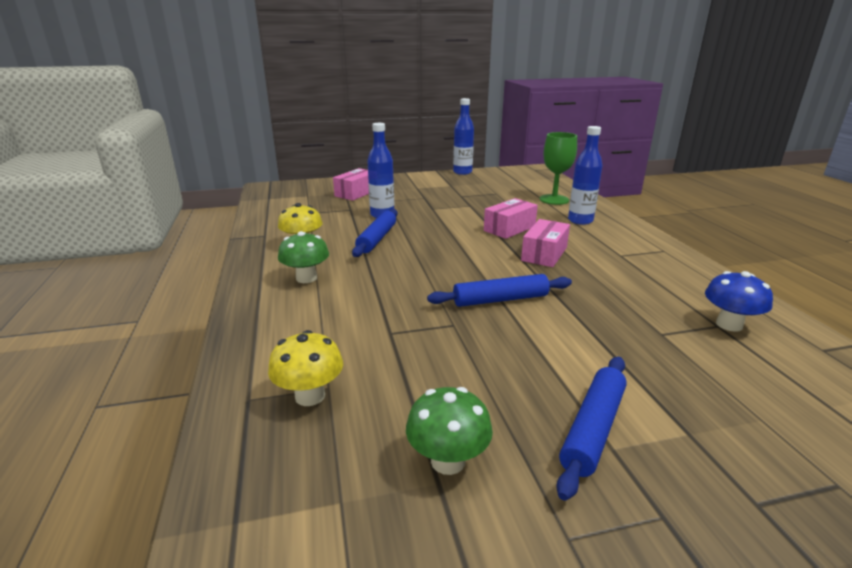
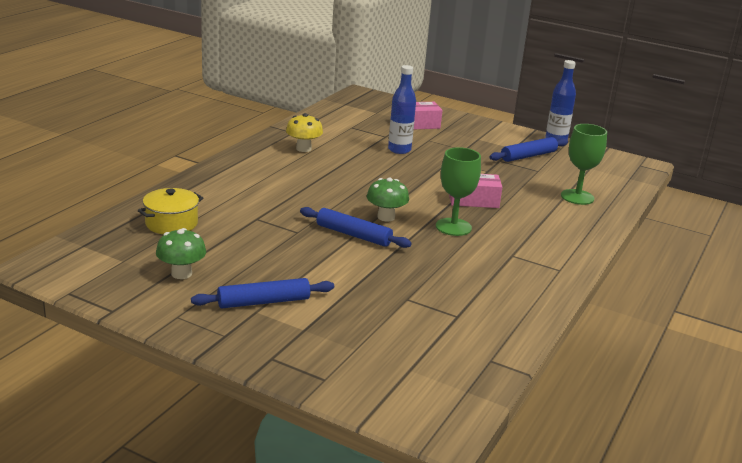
camera: 40 degrees right, 0 degrees up
yellow mushroom [268,330,343,406] -> yellow pot [138,188,203,234]
green mushroom [278,231,329,283] -> green mushroom moved to [367,178,409,222]
blue rolling pin [352,209,398,257] -> blue rolling pin moved to [490,137,568,162]
pink box [521,219,570,267] -> green goblet [436,147,481,236]
blue bottle [568,126,602,225] -> none
blue mushroom [705,271,773,332] -> none

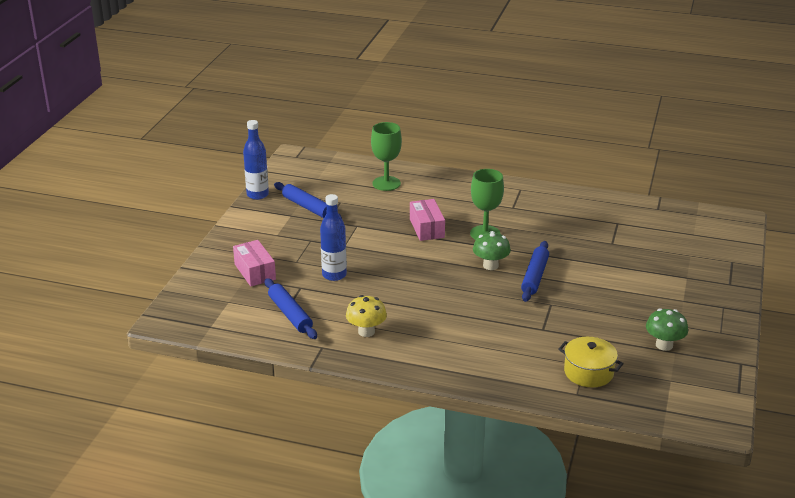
camera: 100 degrees left, 5 degrees up
blue rolling pin [191,278,334,308] -> blue rolling pin moved to [265,278,317,339]

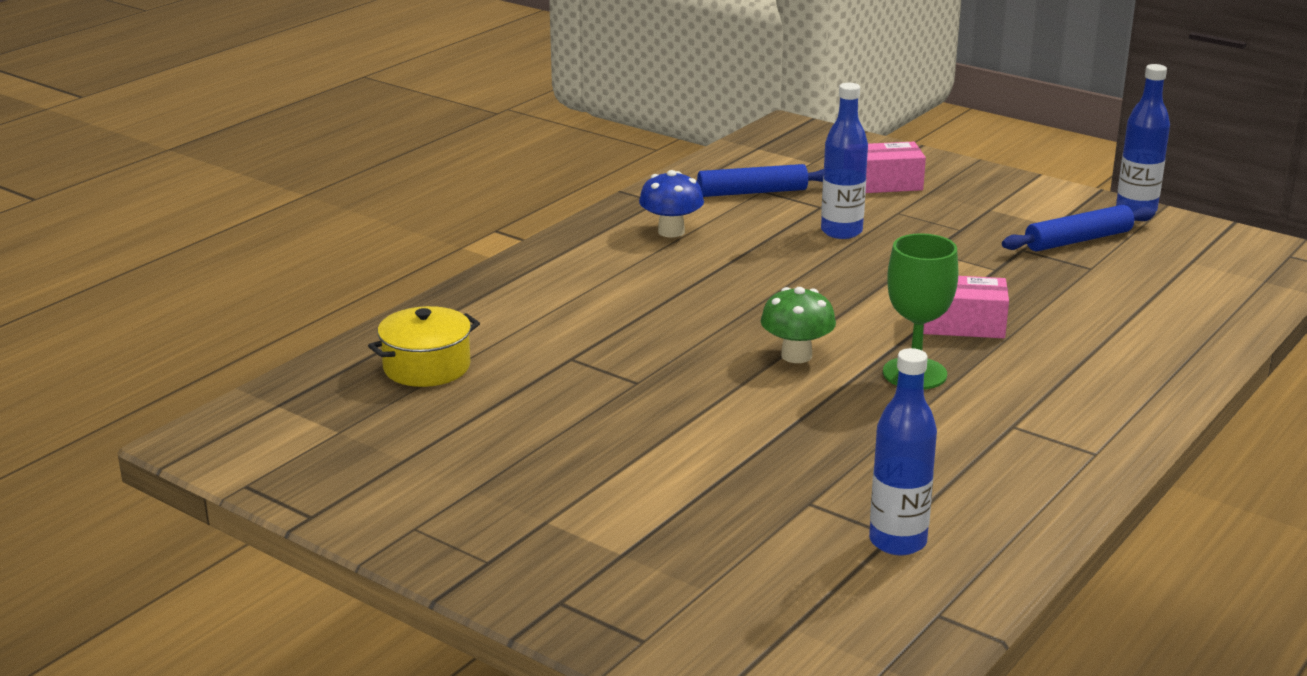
camera: 110 degrees right, 5 degrees down
yellow mushroom [346,295,387,337] -> blue mushroom [639,170,704,237]
green goblet [371,122,402,191] -> none
blue rolling pin [521,241,549,302] -> none
green mushroom [646,308,688,351] -> none
none -> blue bottle [869,348,937,555]

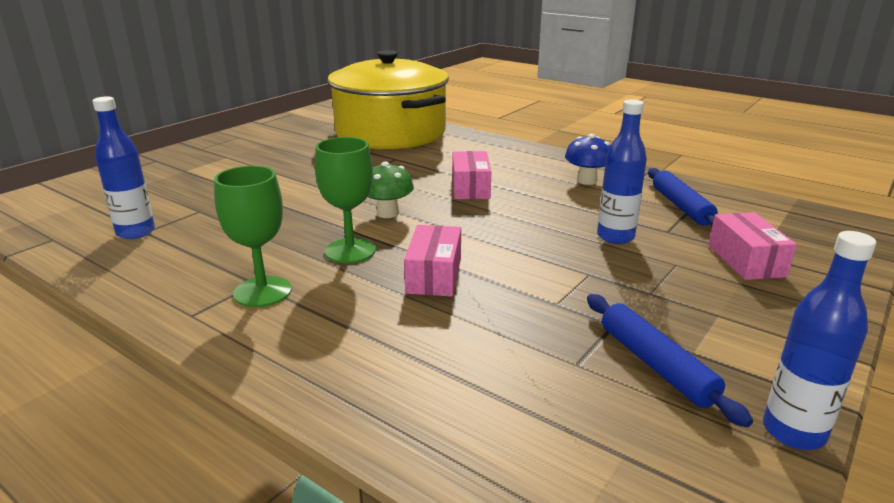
camera: 90 degrees right, 0 degrees up
yellow pot [368,306,480,387] -> yellow pot [328,50,449,149], size x2.42
none -> green goblet [214,166,292,307]
none -> pink box [452,151,491,199]

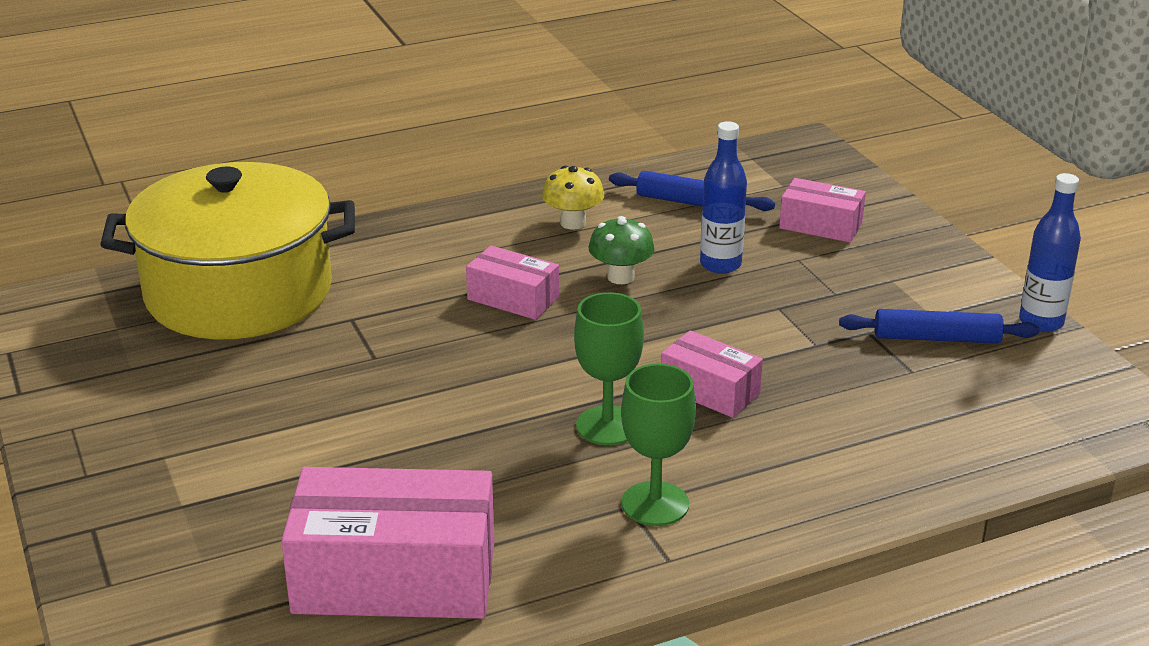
camera: 60 degrees left, 5 degrees up
blue bottle [92,96,155,239] -> pink box [281,467,494,619]
green mushroom [368,162,414,218] -> green mushroom moved to [589,216,655,284]
blue mushroom [565,134,611,185] -> yellow mushroom [542,166,604,230]

